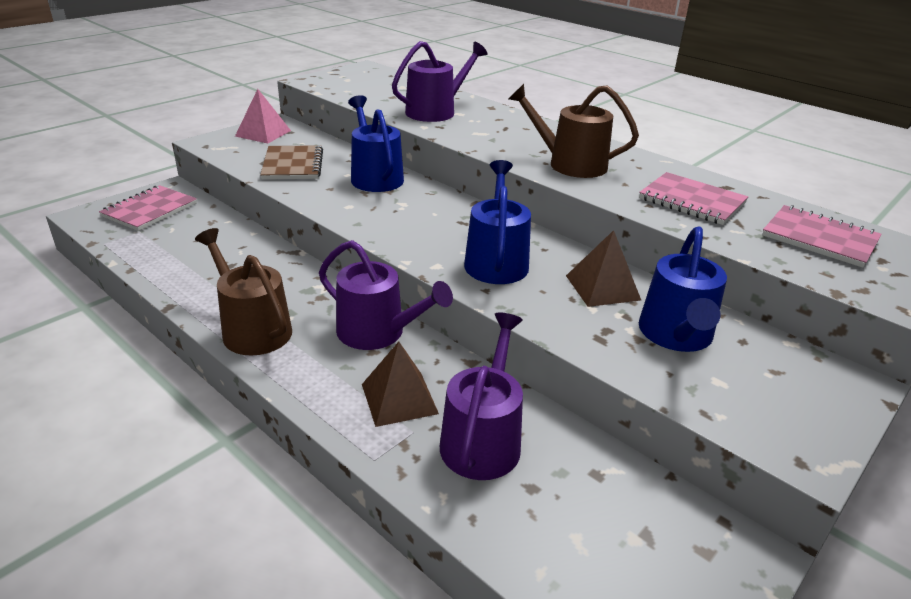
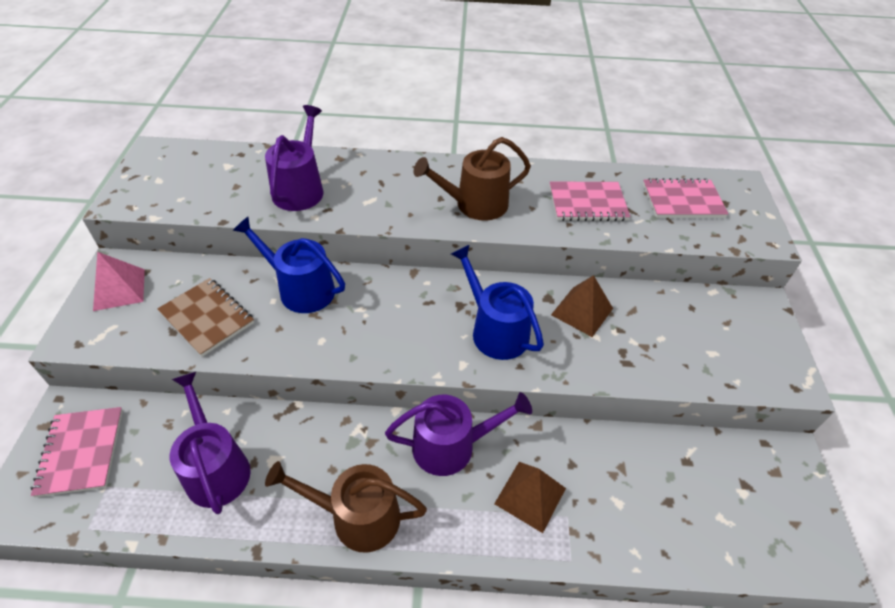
camera: 40 degrees left, 15 degrees up
purple watering can [440,312,523,480] -> purple watering can moved to [170,372,251,514]
blue watering can [639,226,727,352] -> none

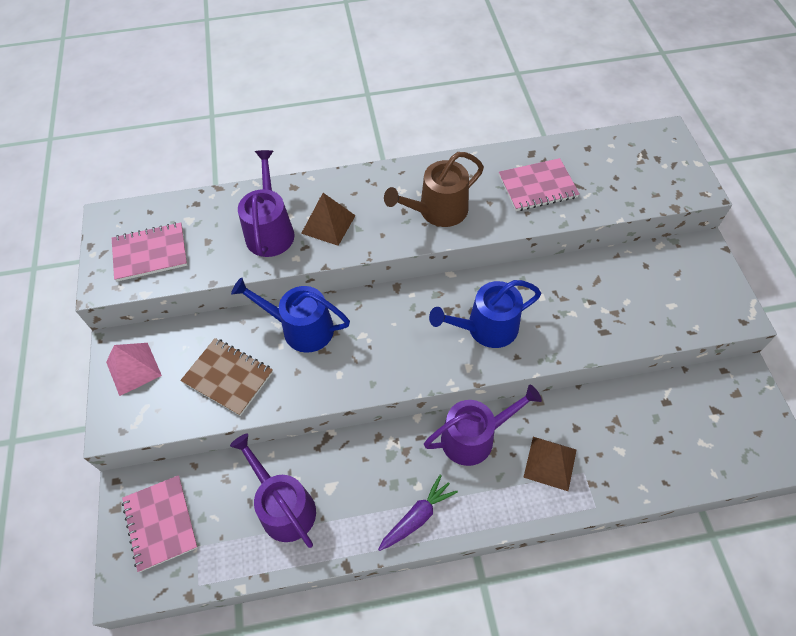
camera: 10 degrees left, 10 degrees up
brown watering can [265,461,427,553] -> purple carrot [378,474,458,551]
blue watering can [451,245,544,360] -> blue watering can turned 60 degrees counterclockwise [429,280,541,348]
brown pyramid [551,275,613,337] -> brown pyramid moved to [301,193,356,246]
pink notebook [643,178,728,218] -> pink notebook moved to [112,222,187,282]

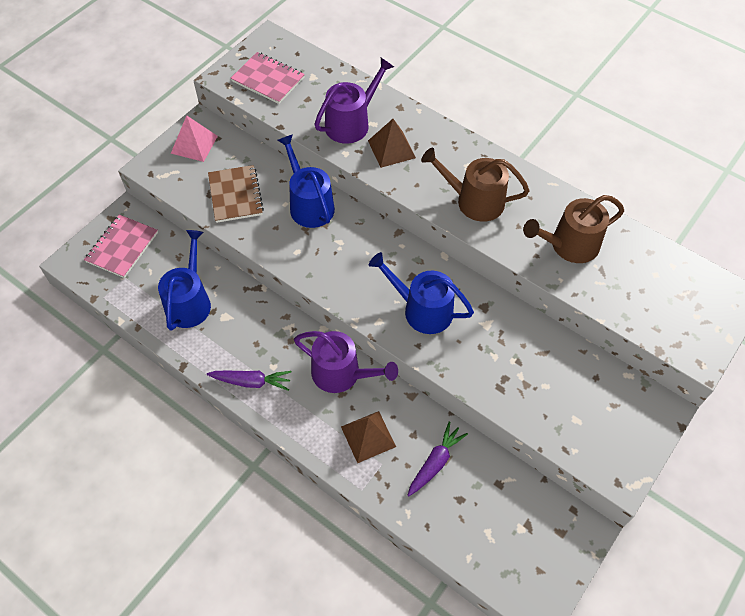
camera: 45 degrees right, 0 degrees up
purple watering can [230,434,316,548] -> blue watering can [158,230,211,331]
pink notebook [499,158,579,211] -> brown watering can [523,195,624,263]
none -> purple carrot [408,421,468,496]

